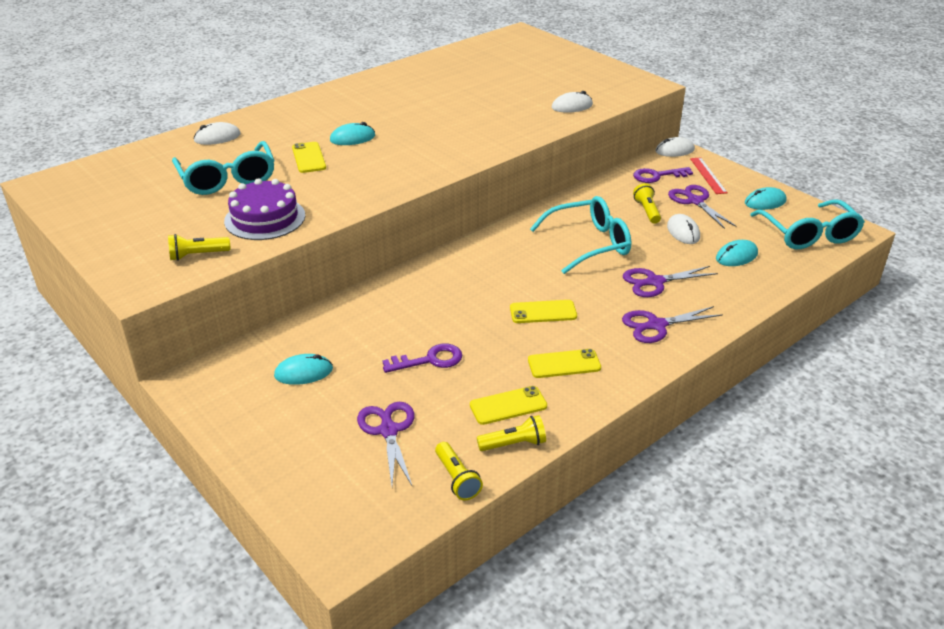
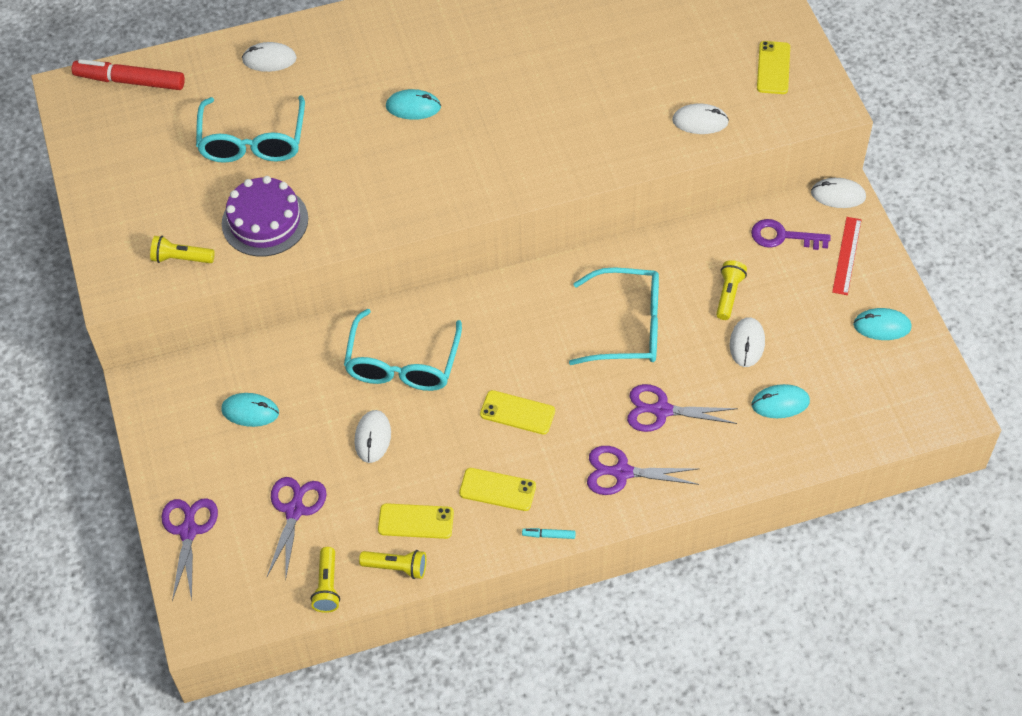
camera: 25 degrees right, 20 degrees up
yellow phone [292,142,326,173] -> yellow phone moved to [757,41,790,94]
purple key [382,344,463,373] -> white mouse [354,410,391,463]
purple scissors [668,185,737,229] -> purple scissors moved to [161,498,218,601]
turquoise glasses [750,199,865,249] -> turquoise glasses moved to [344,309,462,391]
none -> red marker [72,59,185,90]
none -> turquoise marker [522,528,576,539]

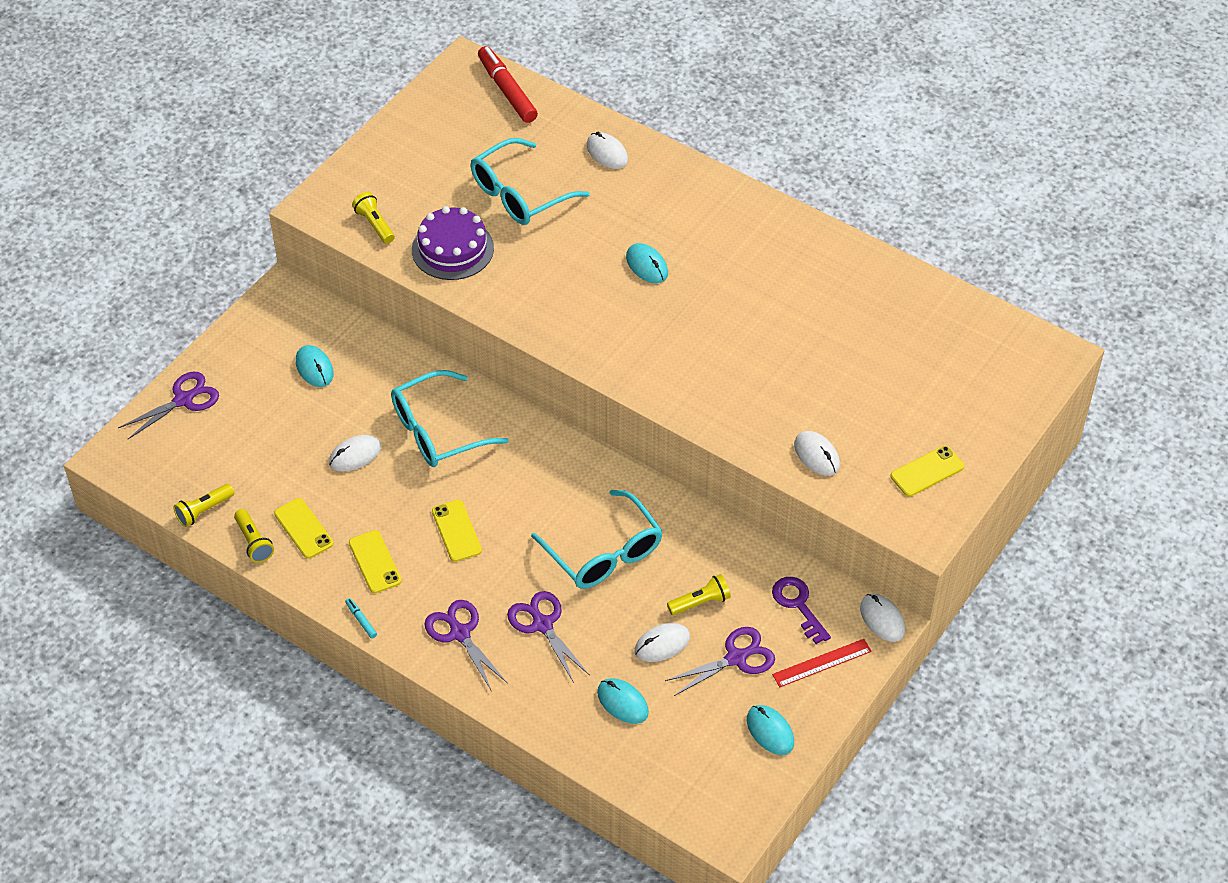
camera: 50 degrees right, 5 degrees down
purple scissors [267,477,327,581] -> purple scissors moved to [665,627,775,696]

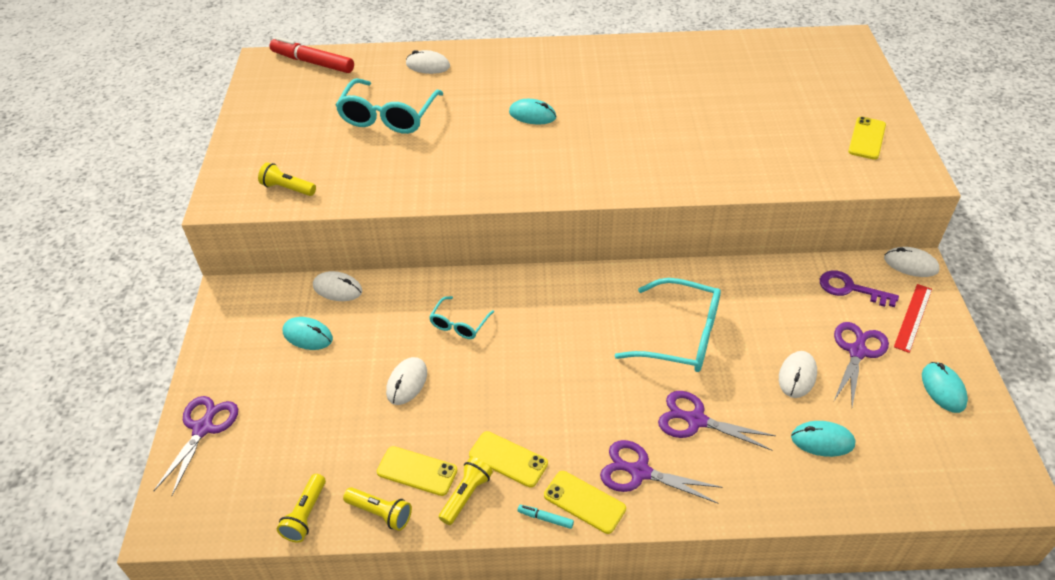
camera: 35 degrees left, 5 degrees down
turquoise glasses [391,370,509,467] -> turquoise glasses [429,296,494,339], size x0.53
purple cake [412,206,494,280] -> none
yellow phone [432,500,482,562] -> yellow phone moved to [544,471,626,534]
yellow flashlight [667,574,731,615] -> yellow flashlight moved to [439,457,493,525]
turquoise mouse [747,705,794,755] -> turquoise mouse turned 60 degrees clockwise [922,362,968,413]
white mouse [794,431,840,476] -> white mouse moved to [313,271,362,301]

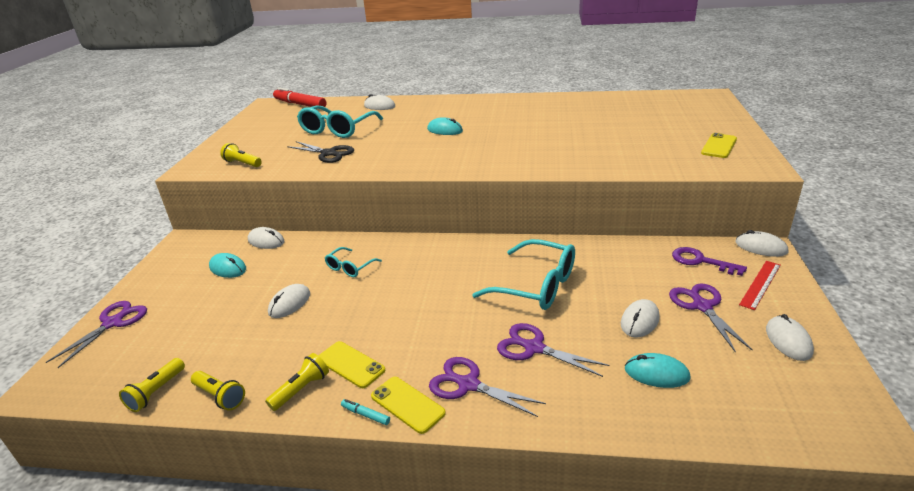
camera: 10 degrees right, 15 degrees down
yellow phone [377,446,457,496] -> none
purple scissors [834,322,889,407] -> purple scissors turned 45 degrees counterclockwise [669,283,753,353]
turquoise mouse [922,362,968,413] -> white mouse [766,314,814,361]
none -> black scissors [287,141,354,163]

